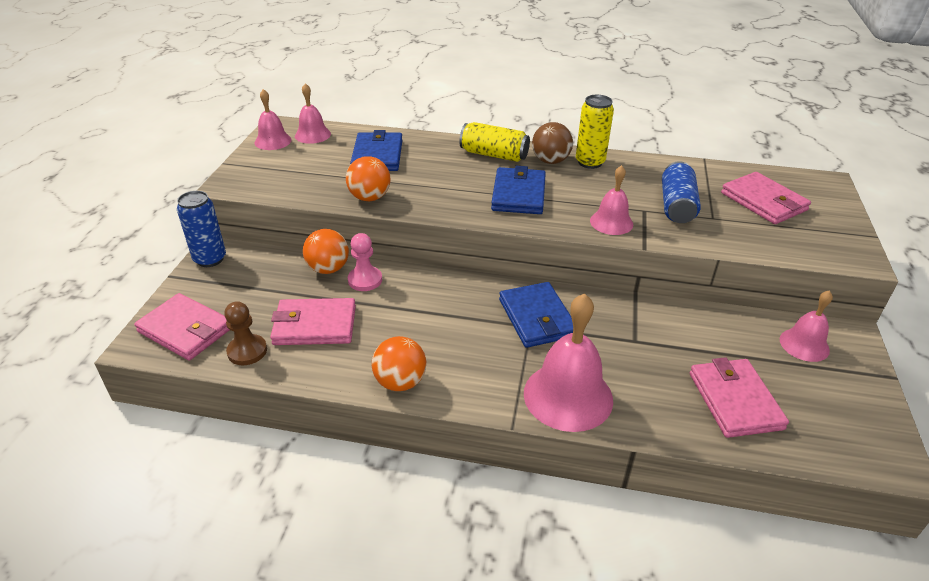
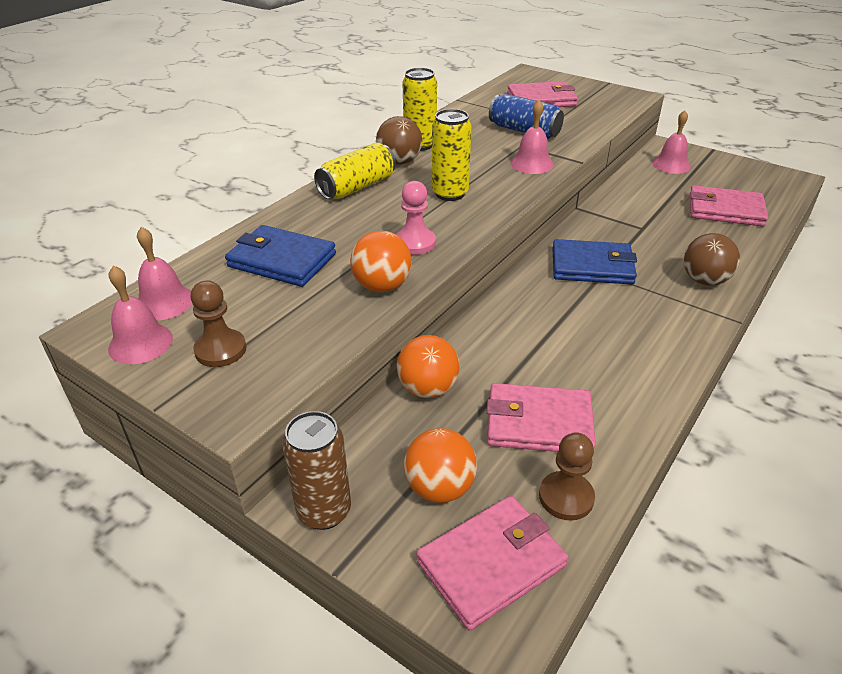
camera: 65 degrees left, 0 degrees up
blue can [177,191,226,267] -> brown can [282,411,351,530]
pink wallet [270,298,356,345] -> pink wallet turned 75 degrees clockwise [487,383,596,452]
pink pawn [348,233,382,291] -> pink pawn moved to [396,181,436,255]
orange ball [372,336,426,391] -> orange ball moved to [404,428,477,503]
blue wallet [491,166,546,214] -> yellow can [432,109,471,201]
pink bell [524,293,613,432] -> brown ball [684,233,740,285]
none -> brown pawn [190,281,246,367]

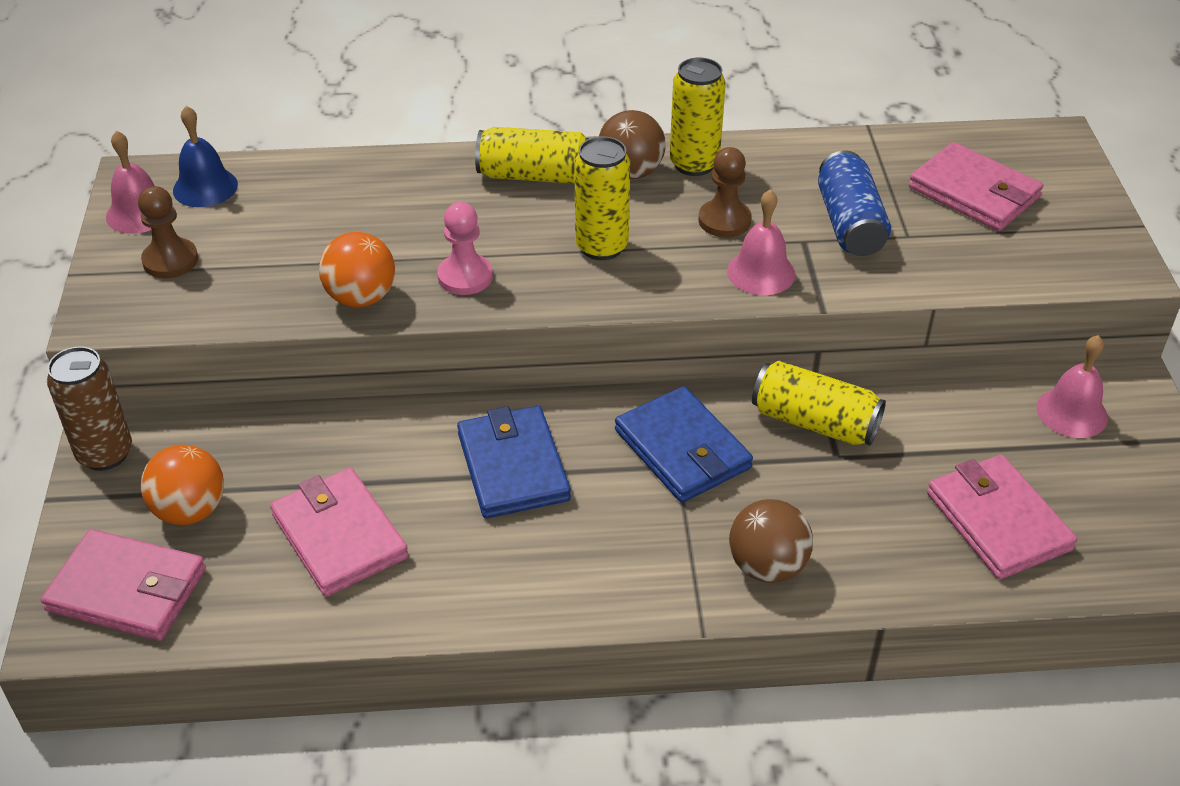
camera: 50 degrees right, 5 degrees up
pink bell [137,227,192,320] -> blue bell [173,106,238,207]
blue wallet [225,225,336,287] -> blue wallet moved to [457,406,571,518]
orange ball [397,335,460,398] -> none
brown pawn [539,432,595,521] -> brown pawn moved to [699,147,752,238]
none -> yellow can [752,361,886,446]

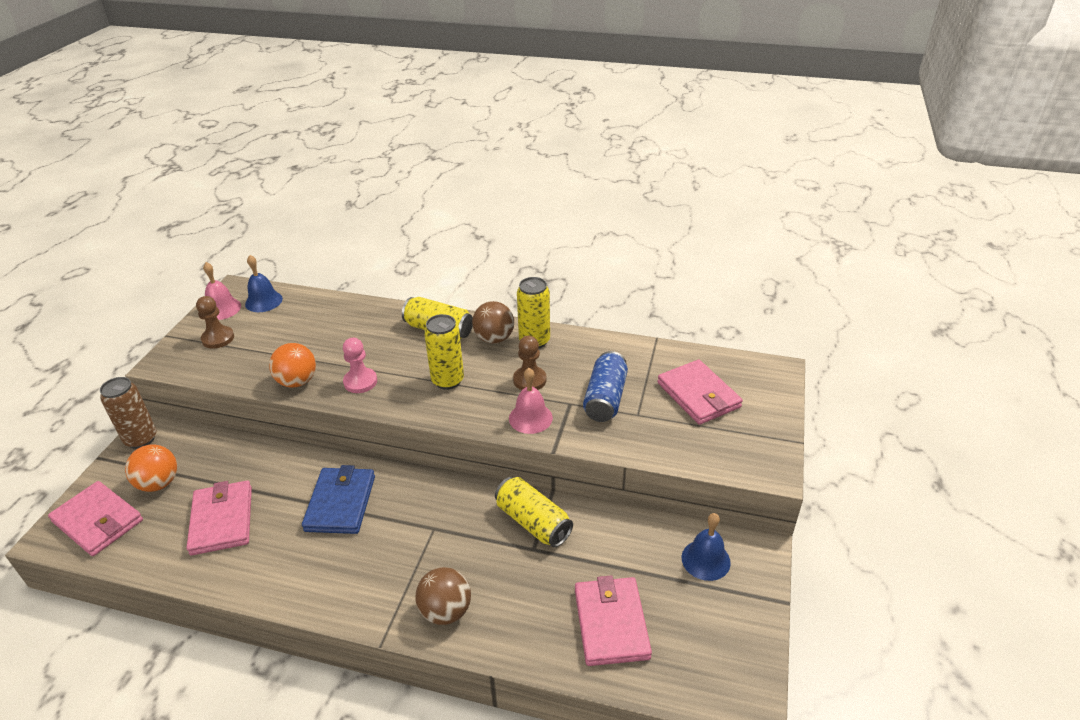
camera: 20 degrees right, 5 degrees down
blue wallet [615,386,753,503] -> none
pink bell [1037,335,1108,438] -> blue bell [682,513,731,581]

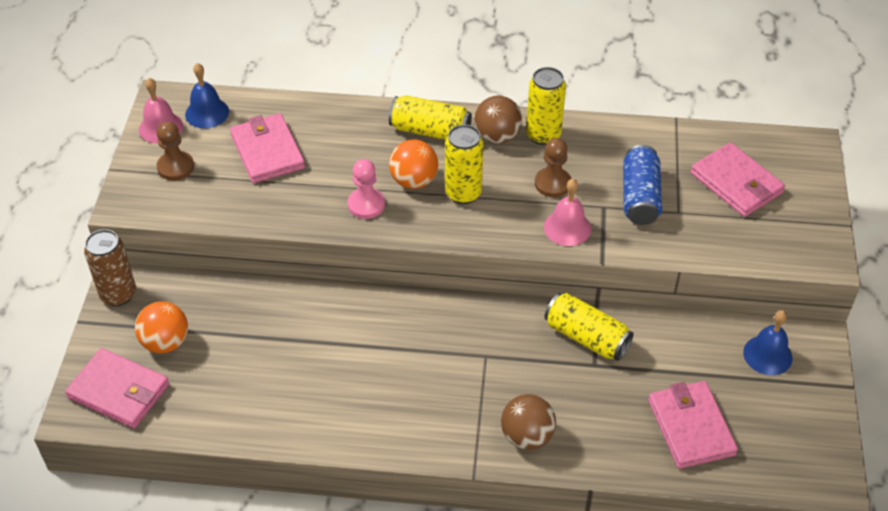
camera: 10 degrees left, 10 degrees up
pink wallet [186,481,252,555] -> pink wallet moved to [230,113,305,183]
orange ball [269,343,316,387] -> orange ball moved to [389,140,438,189]
blue wallet [302,465,375,534] -> none

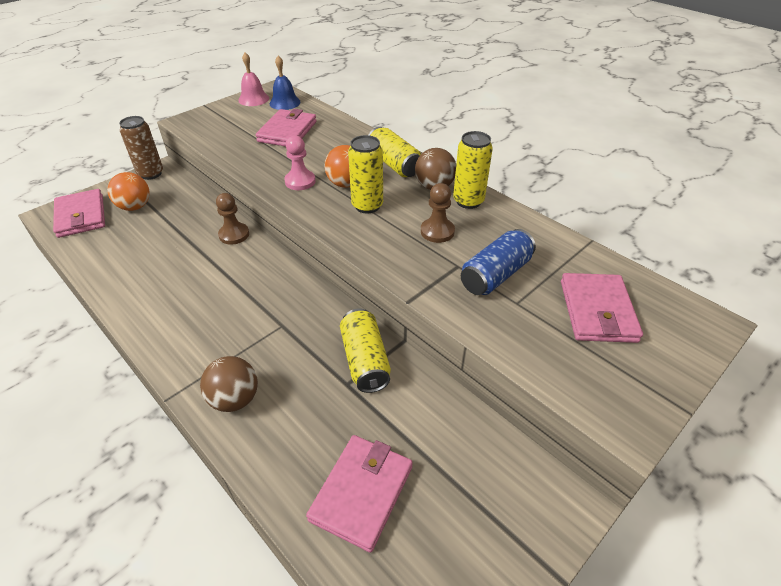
camera: 40 degrees right, 5 degrees down
brown pawn [156,121,194,181] -> brown pawn moved to [216,193,249,245]
pink bell [544,179,591,246] -> none
blue bell [743,310,792,375] -> none

